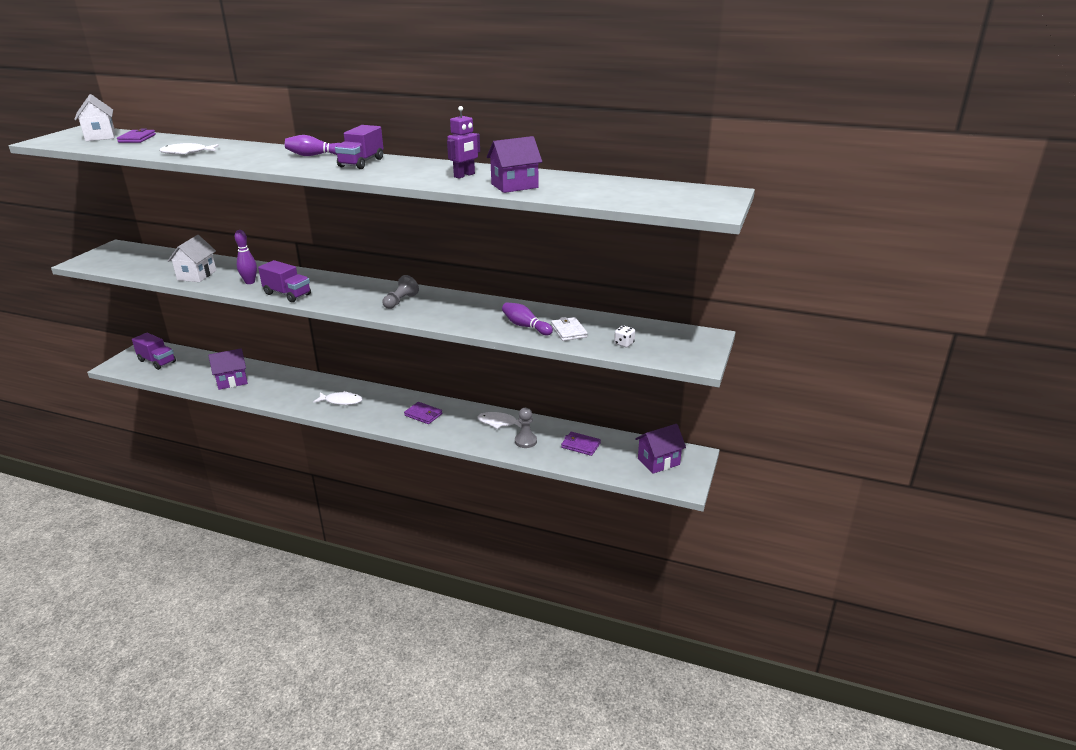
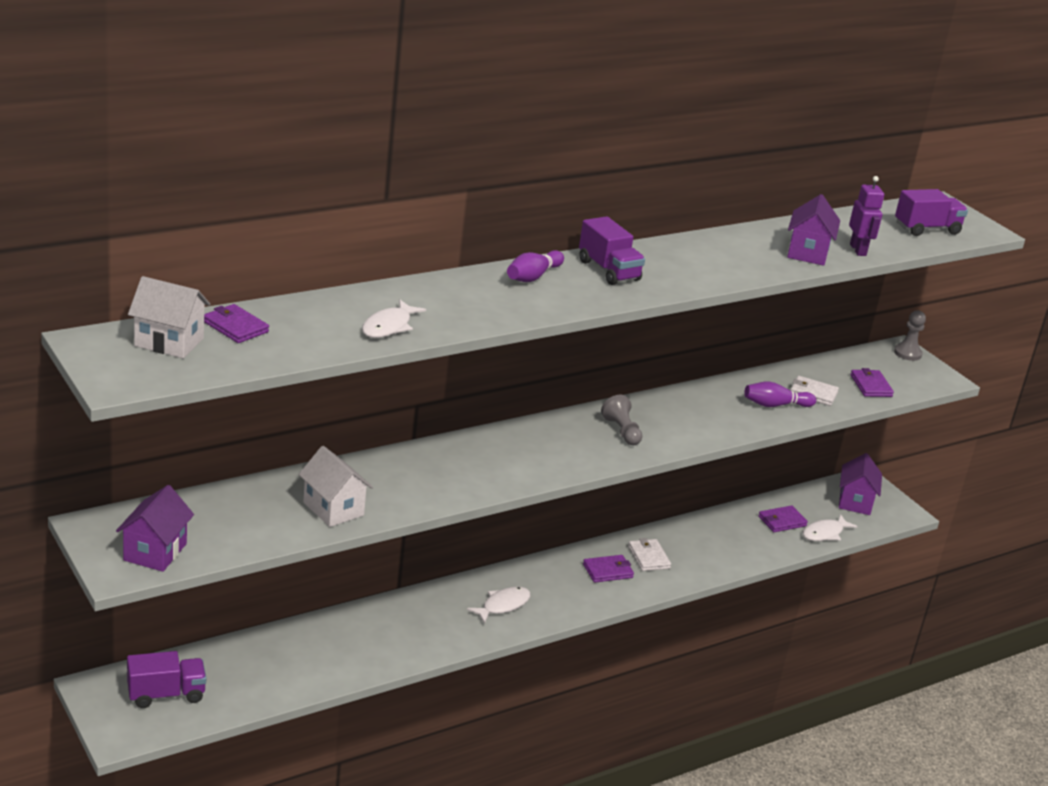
camera: 55 degrees left, 0 degrees up
purple house [208,348,248,390] -> purple house moved to [116,485,194,572]
purple bowling pin [235,230,257,284] -> none
purple truck [258,260,311,302] -> purple truck moved to [895,189,968,236]
purple robot [447,106,480,178] -> purple robot moved to [849,176,884,256]
white fish [478,412,522,429] -> white fish moved to [803,514,858,541]
grey pawn [515,408,537,448] -> grey pawn moved to [894,310,926,361]
white dice [614,326,635,347] -> purple wallet [850,368,894,397]
none -> white wallet [628,538,671,571]

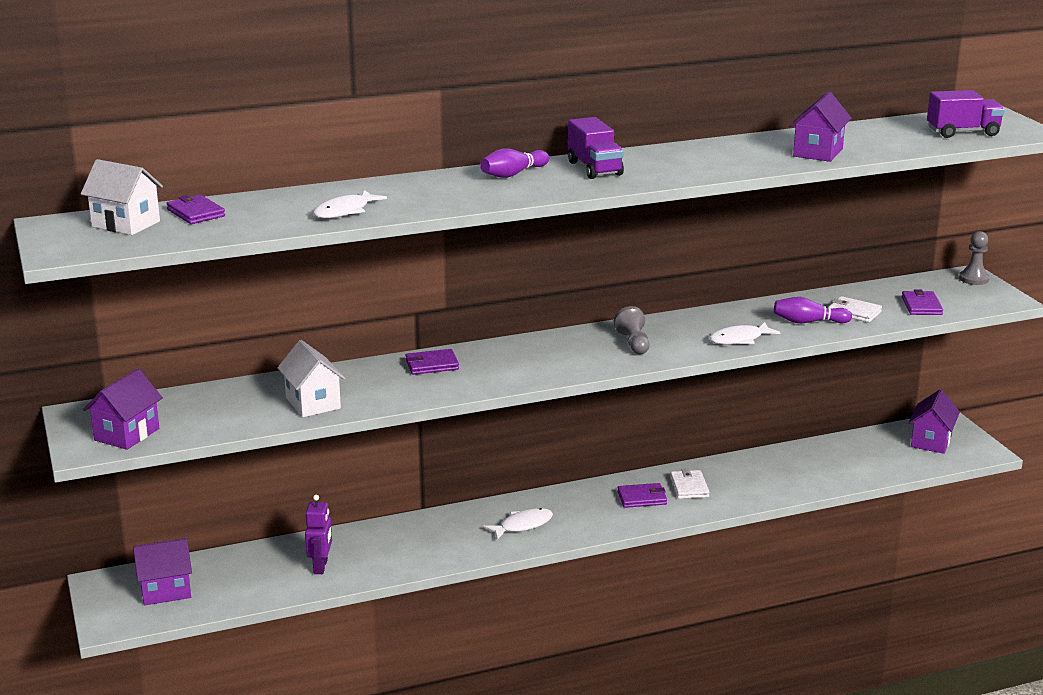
camera: 15 degrees right, 5 degrees down
purple truck [127,651,206,708] -> purple house [133,538,192,605]
purple wallet [758,505,808,532] -> purple wallet moved to [405,349,459,375]
white fish [803,514,858,541] -> white fish moved to [710,322,780,345]
purple robot [849,176,884,256] -> purple robot moved to [305,495,332,574]

